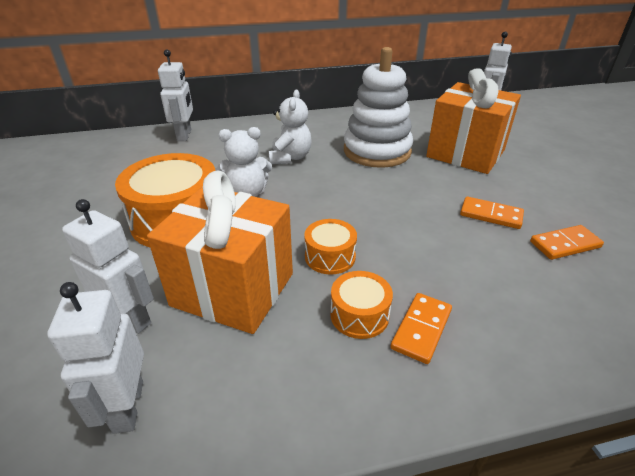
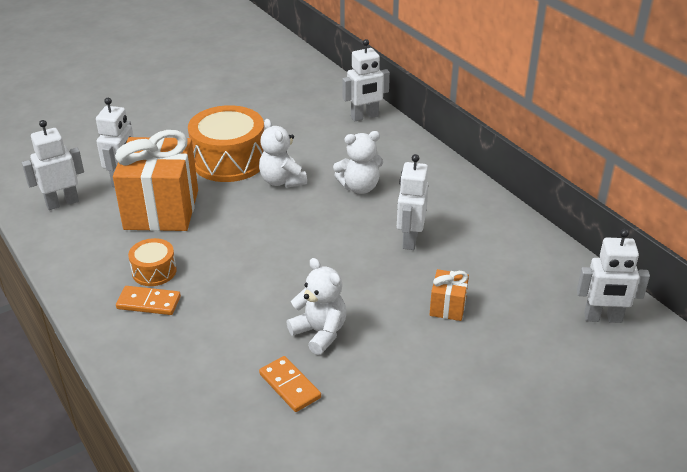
camera: 70 degrees right, 0 degrees up
orange drum [304,219,357,275] -> none
white stacking toy [344,47,413,168] -> white robot [397,154,429,250]
orange gift [426,68,521,174] -> orange gift [429,269,469,321], size x0.45
orange domino [460,196,524,229] -> white teddy bear [286,258,346,355]

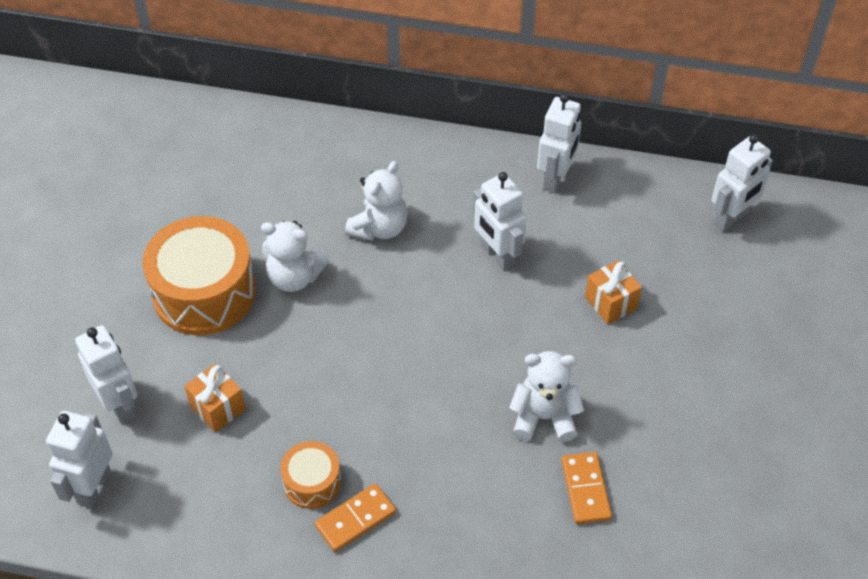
camera: 45 degrees left, 15 degrees up
orange gift [113,130,198,231] -> orange gift [184,364,246,432], size x0.45
orange domino [259,356,321,412] -> orange domino turned 75 degrees clockwise [561,452,612,524]
white robot [343,39,390,121] -> white robot moved to [537,94,581,193]

